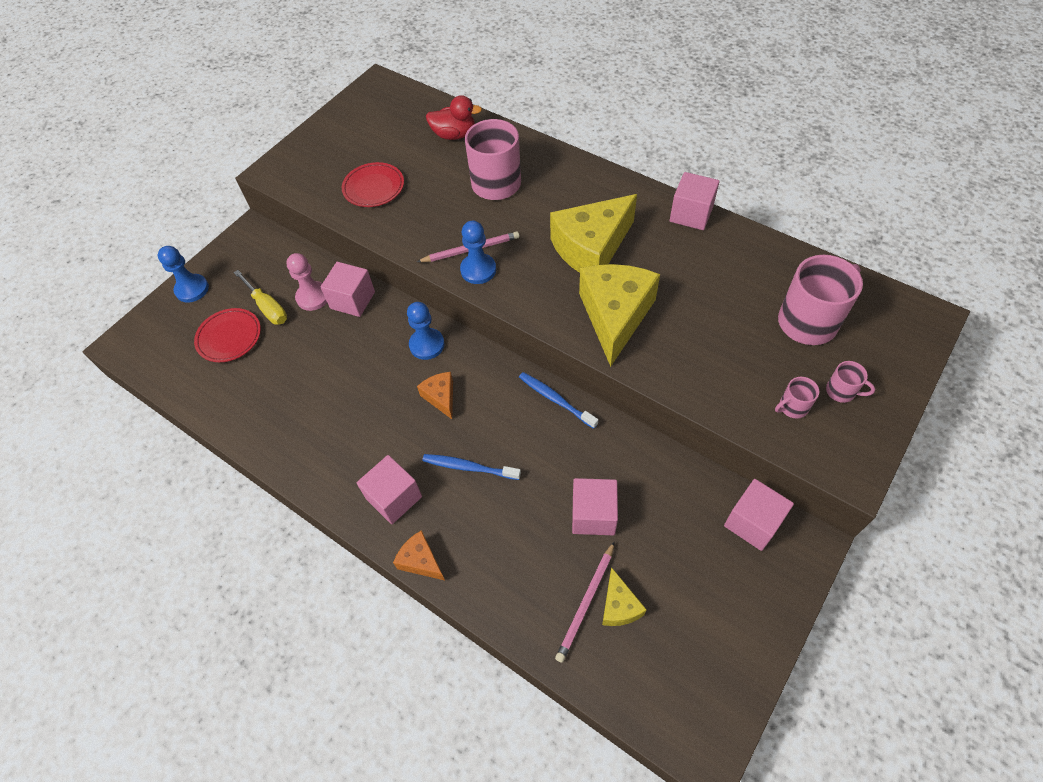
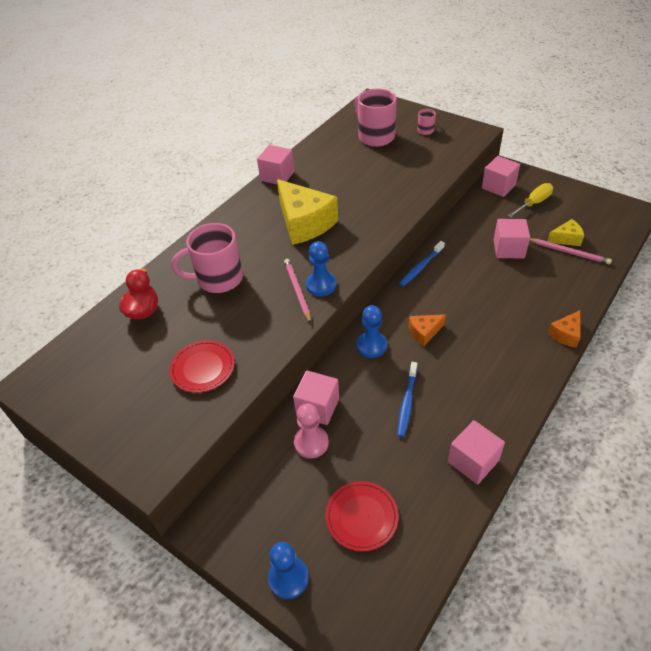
camera: 90 degrees left, 10 degrees down
yellow screwdriver [233,270,287,325] -> yellow screwdriver moved to [507,183,553,218]
pink cube [357,455,422,524] -> pink cube moved to [448,420,505,484]
blue toothbrush [422,454,521,480] -> blue toothbrush moved to [397,362,417,437]
yellow cheese [579,264,660,367] -> none
pink mug [775,377,819,419] -> none

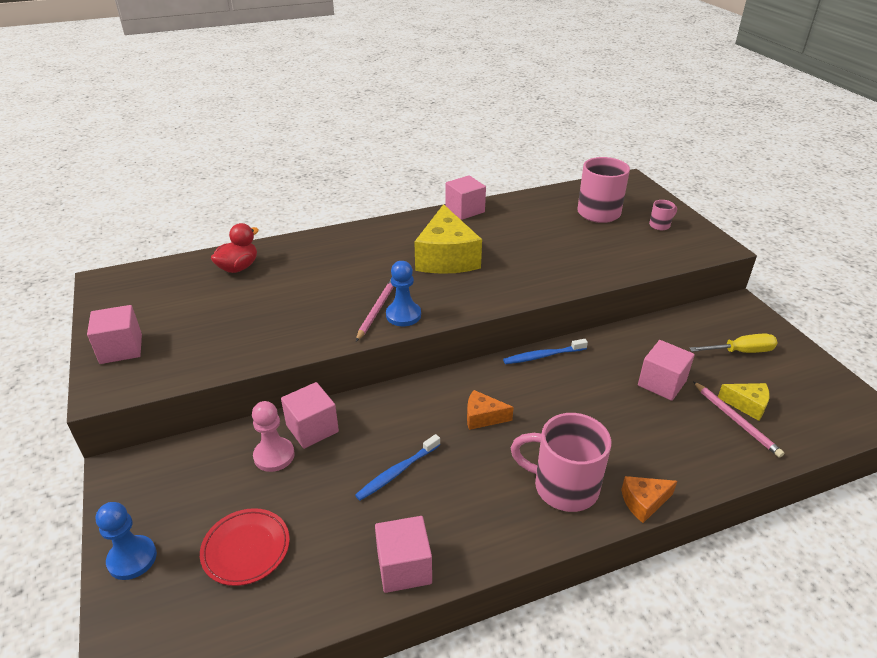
camera: 30 degrees right, 10 degrees down
red plate [169,340,235,393] -> none
pink mug [171,223,243,293] -> pink mug moved to [511,413,611,512]
blue pawn [356,305,387,358] -> none
pink cube [482,156,520,197] -> pink cube moved to [87,305,142,364]

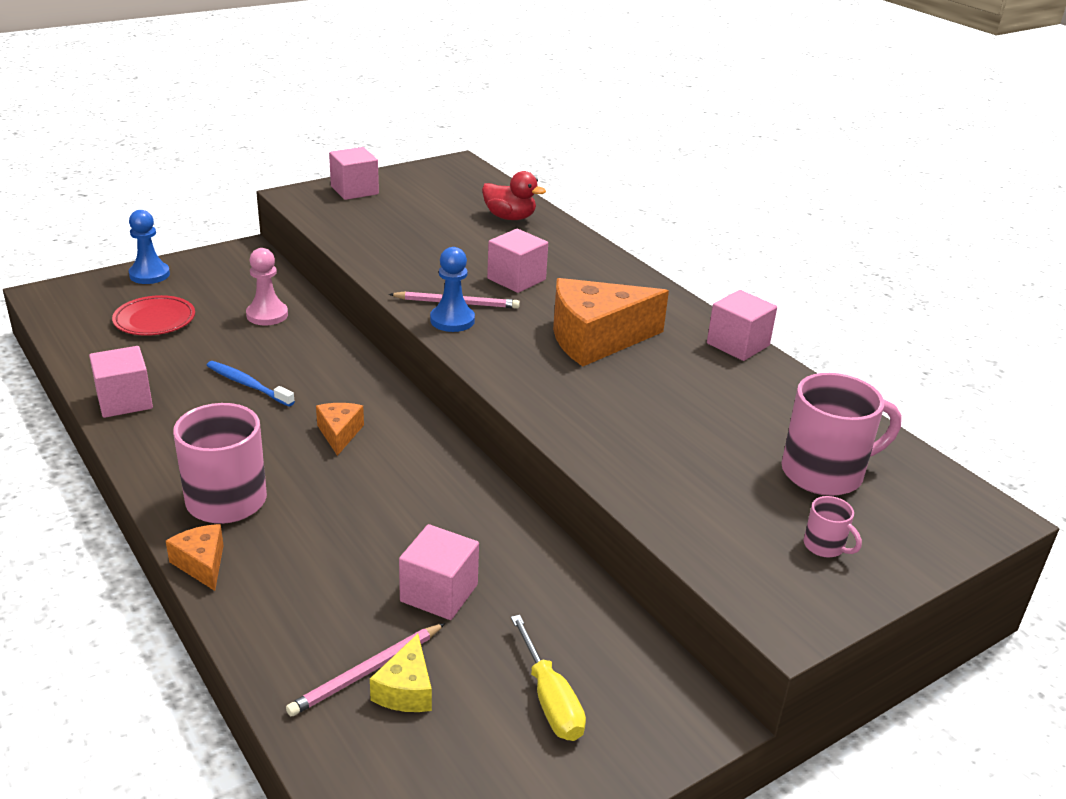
camera: 75 degrees right, 5 degrees down
pink cube [281,382,339,449] -> pink cube moved to [487,229,548,293]
yellow cheese [415,204,482,274] -> orange cheese [553,278,669,367]
blue toothbrush [503,339,588,364] -> none

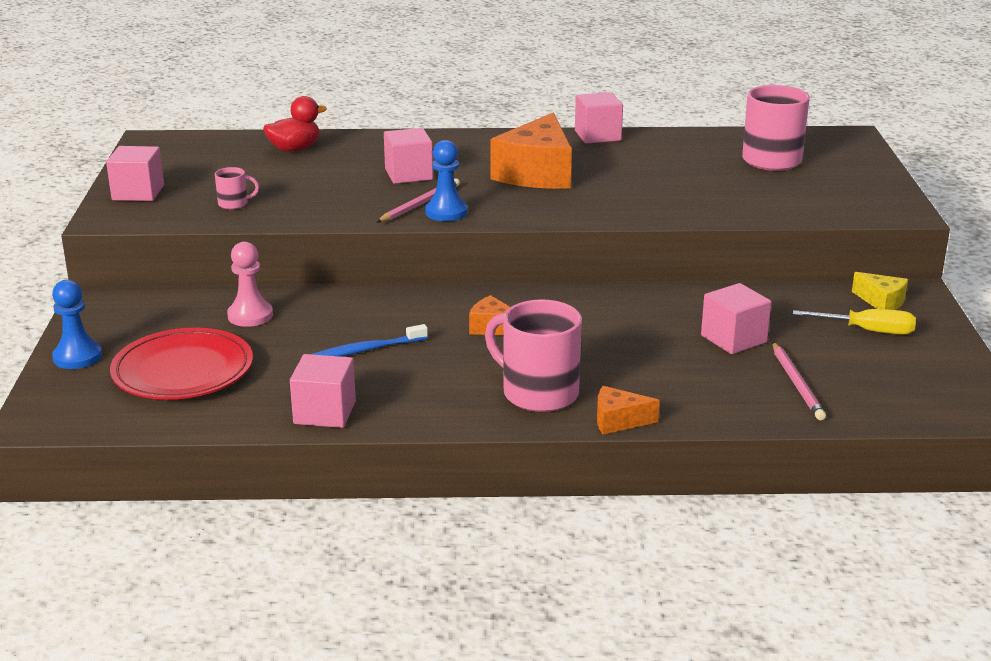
camera: 55 degrees left, 5 degrees down
red plate [112,295,195,336] -> red plate [110,328,253,400], size x1.52
yellow cheese [370,634,432,712] -> yellow cheese moved to [852,272,908,310]
pink mug [804,496,862,558] -> pink mug moved to [215,167,259,210]

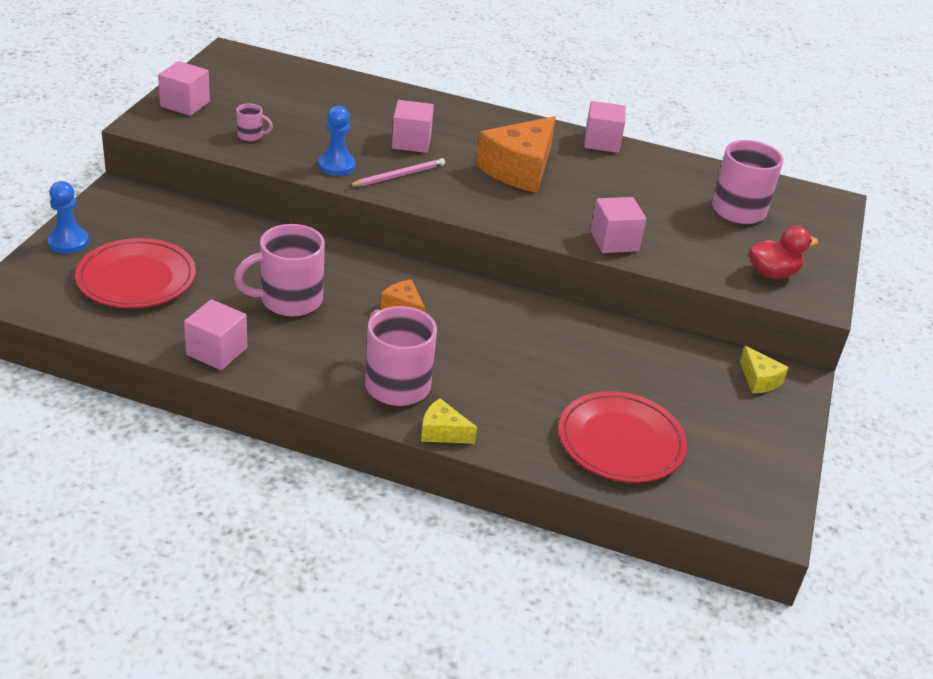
camera: 15 degrees right, 10 degrees up
pink pawn [227,241,273,327] -> none
red duck [263,96,327,152] -> red duck moved to [749,225,818,278]
blue toothbrush [313,324,428,357] -> pink mug [234,224,325,317]
blue pawn [425,140,468,221] -> blue pawn moved to [318,106,356,176]
orange cheese [597,386,660,434] -> yellow cheese [421,398,477,444]
pink cube [701,283,771,354] -> pink cube moved to [590,197,646,253]
pink pencil [773,342,826,420] -> red plate [558,391,687,483]
yellow screwdriver [793,309,916,335] -> none

